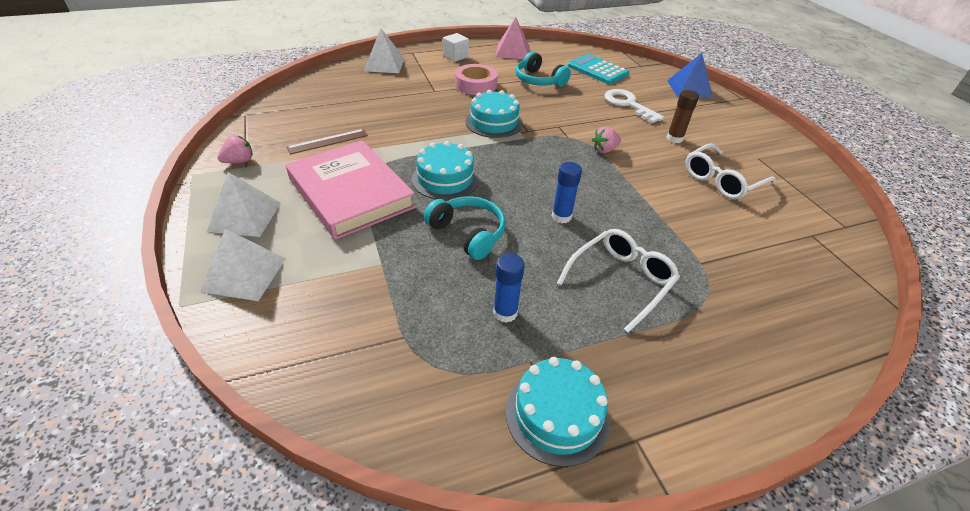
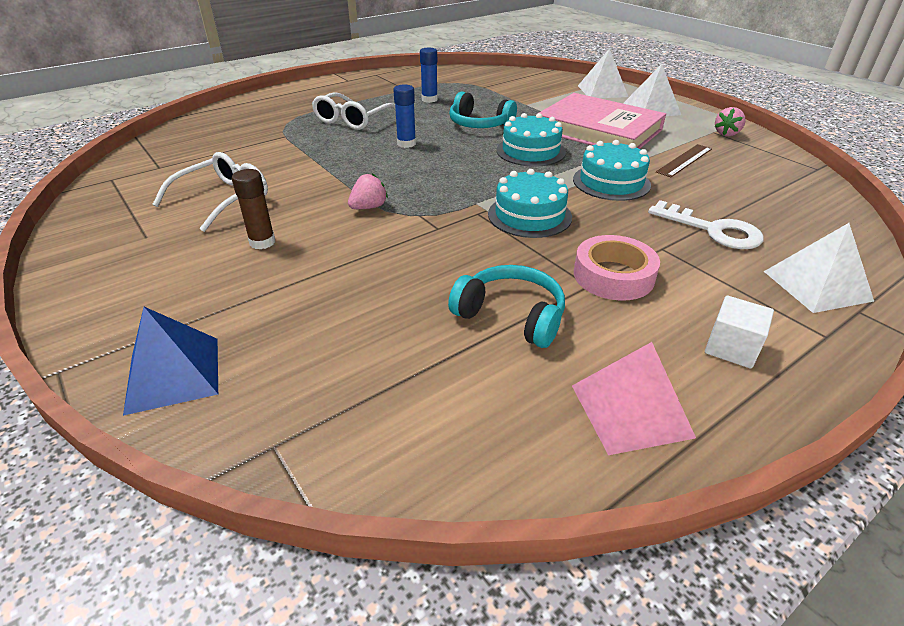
camera: 165 degrees right, 5 degrees down
turquoise cake [506,357,610,467] -> turquoise cake moved to [573,140,651,201]
turquoise calculator [568,54,629,84] -> none
white key [604,89,664,123] -> white key moved to [648,200,764,249]

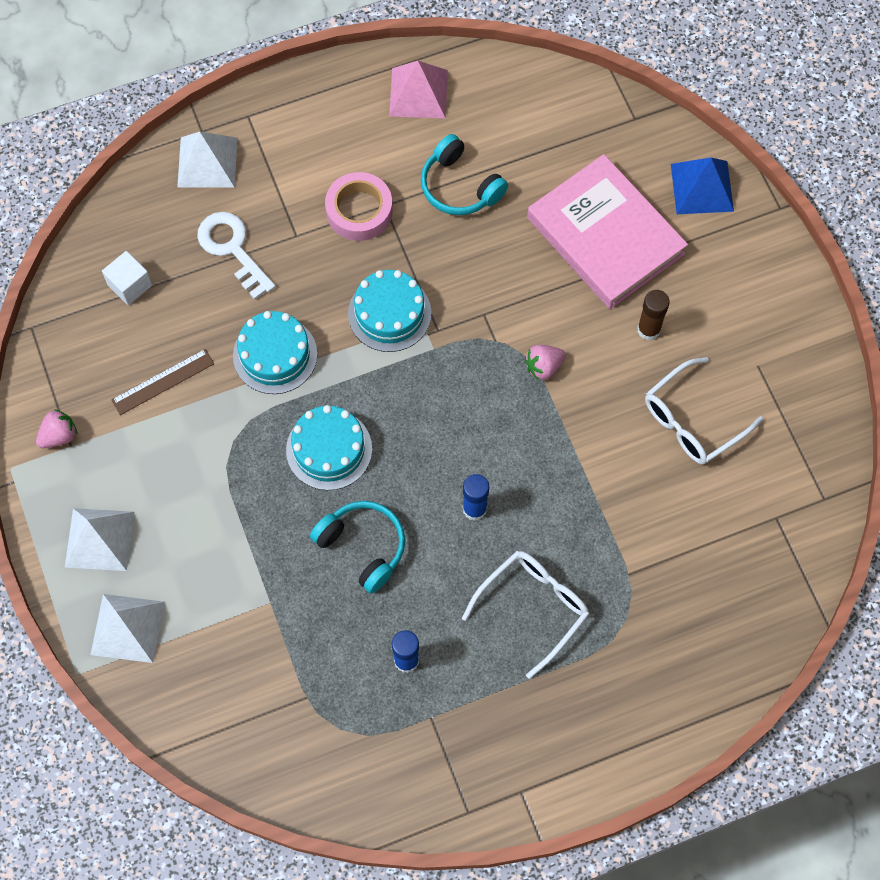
camera: 165 degrees left, 30 degrees up
pink book [537,93,666,149] -> pink book moved to [527,154,688,309]
white cube [705,296,774,369] -> white cube moved to [102,251,152,305]

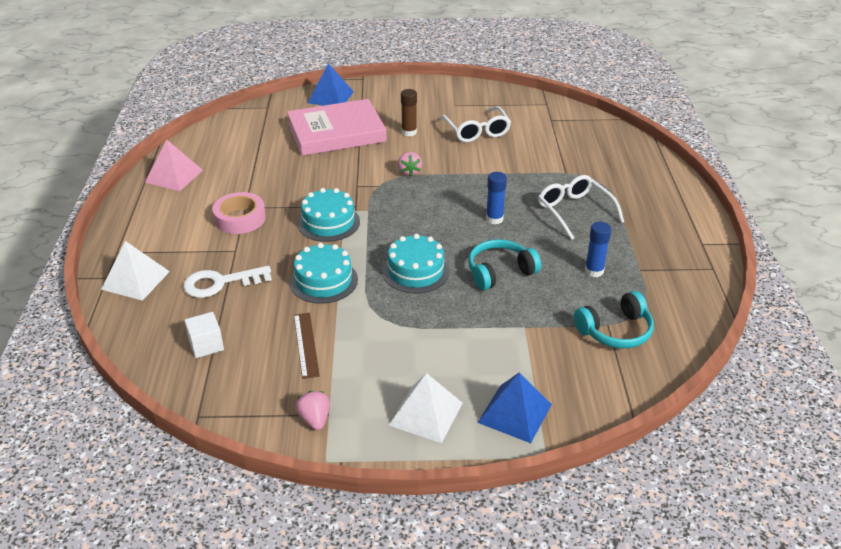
camera: 70 degrees left, 30 degrees down
white pyramid [90,594,165,663] -> blue pyramid [478,373,552,443]
turquoise headphones [421,134,508,215] -> turquoise headphones moved to [574,291,654,348]

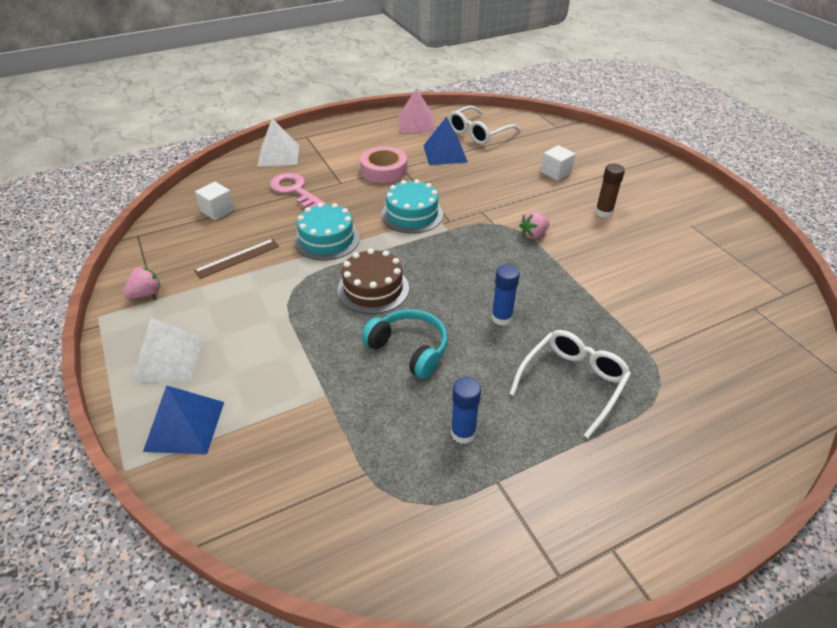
camera: 65 degrees right, 5 degrees up
white key [183,266,272,298] -> pink key [270,173,326,208]
pink book [287,99,387,156] -> white cube [541,145,575,181]
blue pyramid [308,63,354,106] -> blue pyramid moved to [423,117,468,165]
turquoise cake [382,234,449,294] -> brown cake [338,248,409,314]
white glasses [440,106,511,142] -> white glasses moved to [448,106,521,145]
turquoise headphones [574,291,654,348] -> none

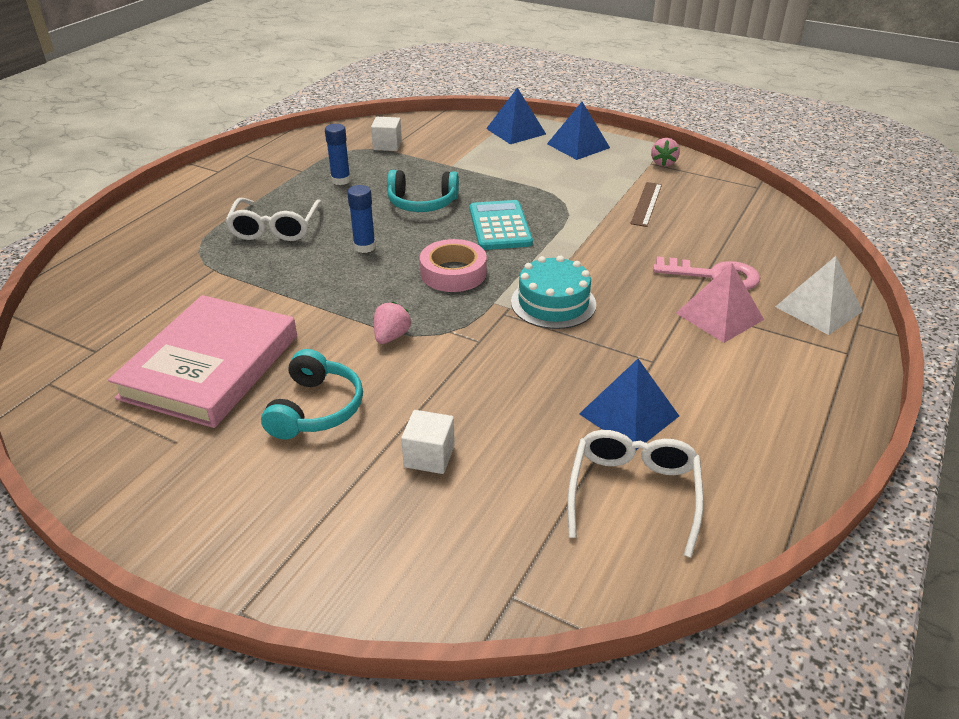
camera: 145 degrees right, 5 degrees down
white pyramid [132,318,204,382] -> blue pyramid [547,102,610,160]
white cube [195,182,235,220] -> white cube moved to [371,117,402,151]
turquoise cake [294,203,360,260] -> none
brown cake [338,248,409,314] -> turquoise calculator [470,200,533,250]
pink tape [360,147,407,183] -> pink tape moved to [420,239,487,292]
pink pyramid [398,88,435,133] -> pink pyramid moved to [676,263,764,343]
brown glue stick [595,163,625,218] -> turquoise headphones [261,349,363,439]
none -> pink book [108,295,297,428]

